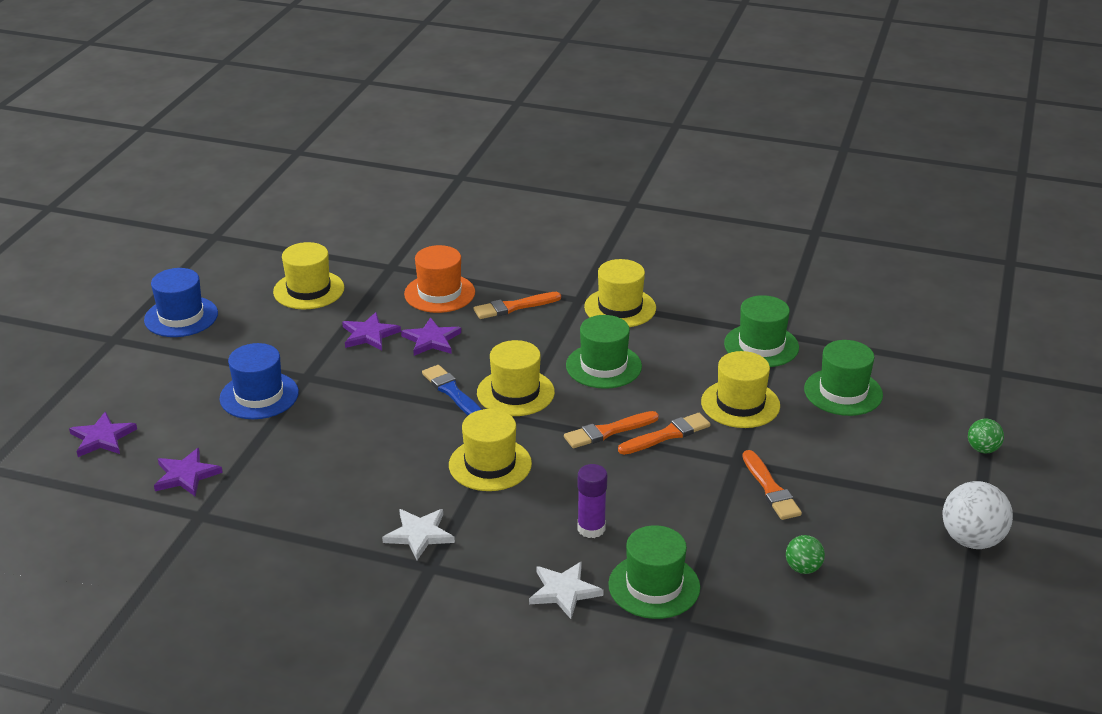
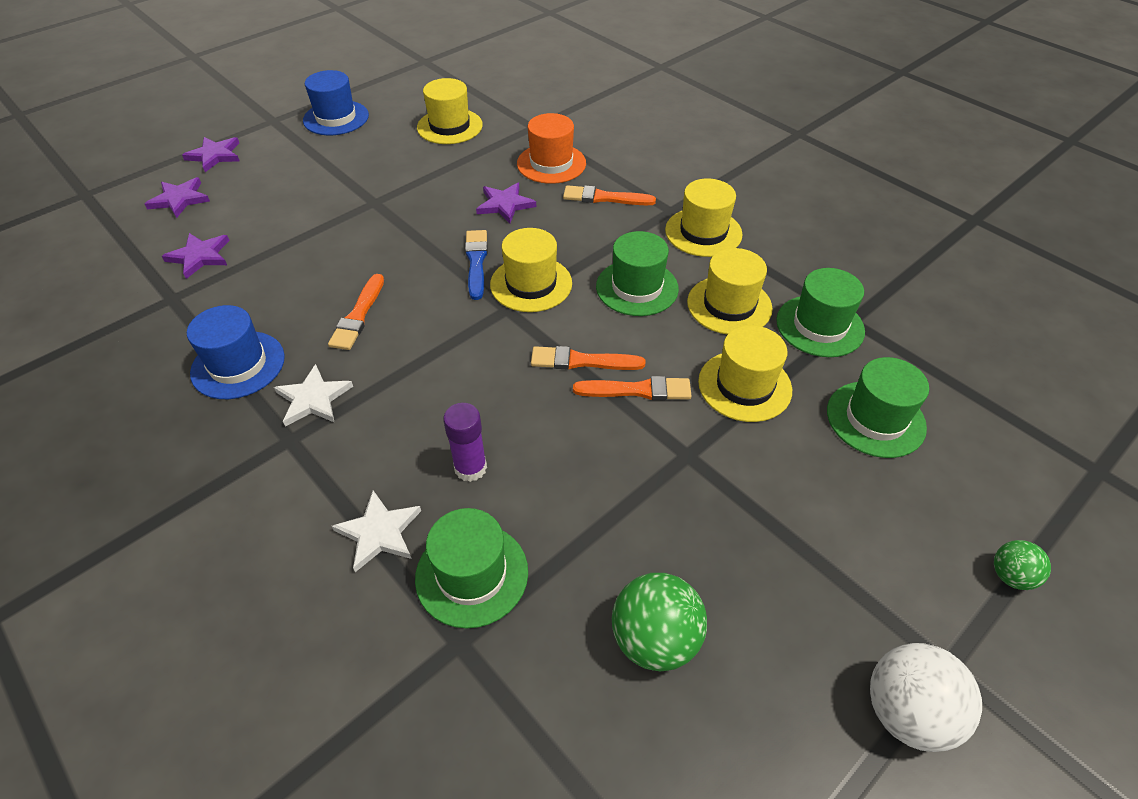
camera: 30 degrees right, 15 degrees up
blue hat [220,343,299,419] -> blue hat moved to [187,305,285,399]
purple star [342,312,401,351] -> purple star moved to [182,137,239,172]
yellow hat [449,409,532,491] -> yellow hat moved to [687,248,773,335]
orange brush [742,450,802,520] -> orange brush moved to [328,274,384,350]
green ball [786,535,825,574] -> green ball [612,573,707,672], size x1.79

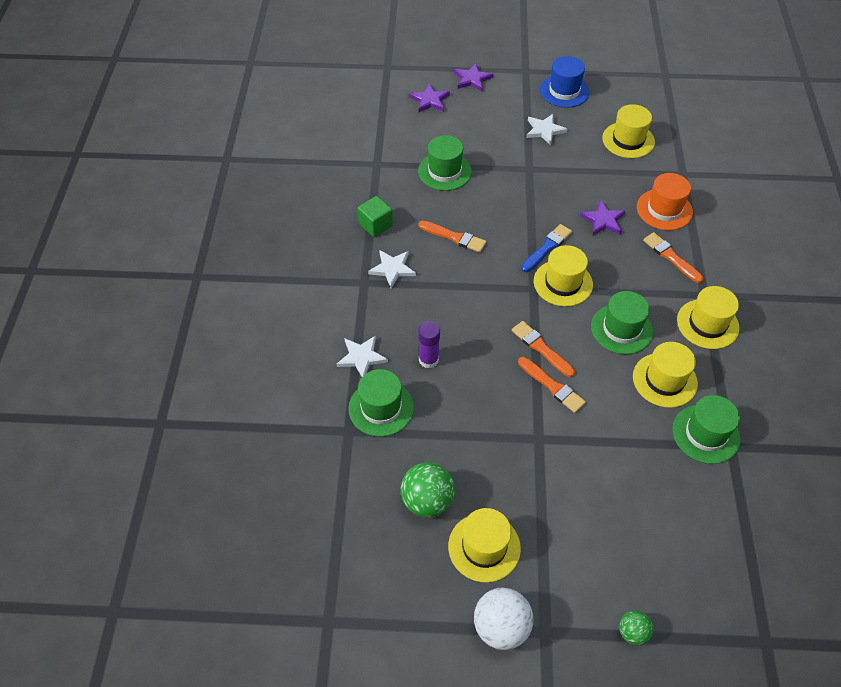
camera: 45 degrees right, 5 degrees up
purple star [162,233,230,279] -> none
blue hat [187,305,285,399] -> green cube [357,196,393,237]
orange brush [328,274,384,350] -> orange brush turned 120 degrees counterclockwise [418,220,486,252]
yellow hat [698,325,792,422] -> yellow hat moved to [448,508,521,582]
green hat [827,357,929,458] -> green hat moved to [418,135,472,191]
none -> white star [526,114,567,145]

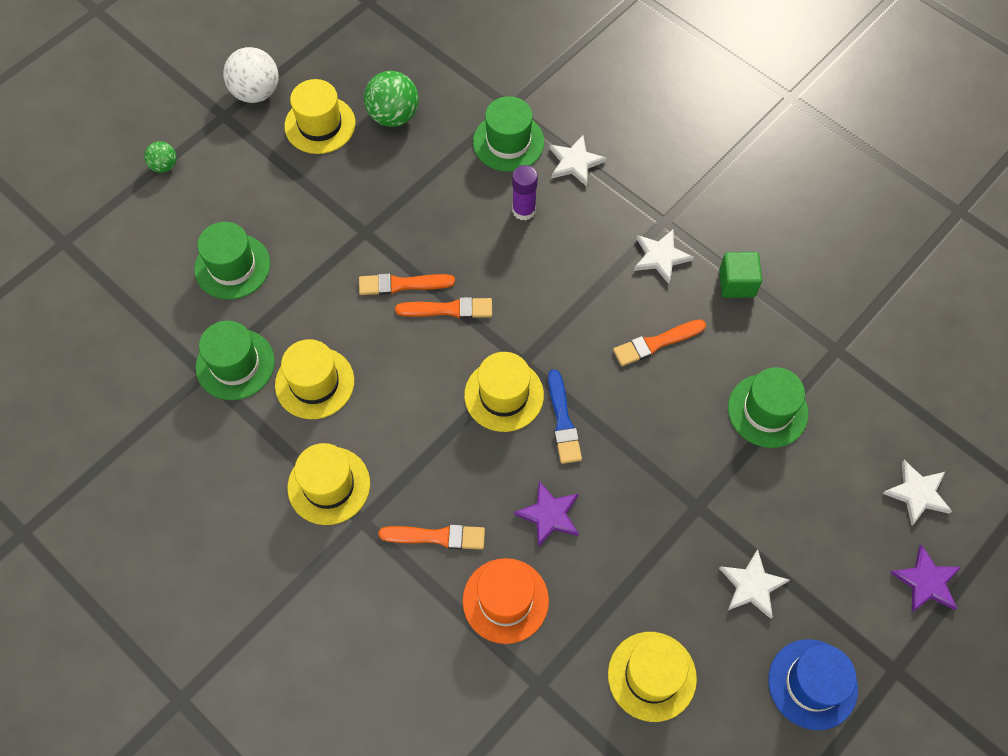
camera: 130 degrees right, 10 degrees up
purple star [409,83,450,112] -> white star [882,460,952,525]
green hat [591,291,653,354] -> green hat moved to [194,222,270,299]

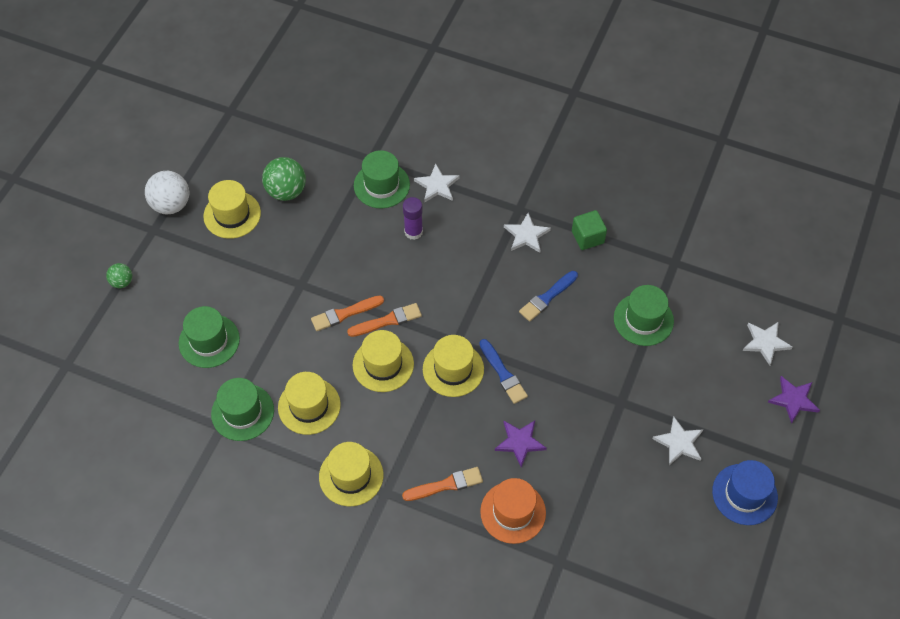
camera: 20 degrees left, 5 degrees down
yellow hat [608,632,697,722] -> yellow hat moved to [353,330,414,392]
orange brush [613,319,706,366] -> blue brush [519,271,578,322]

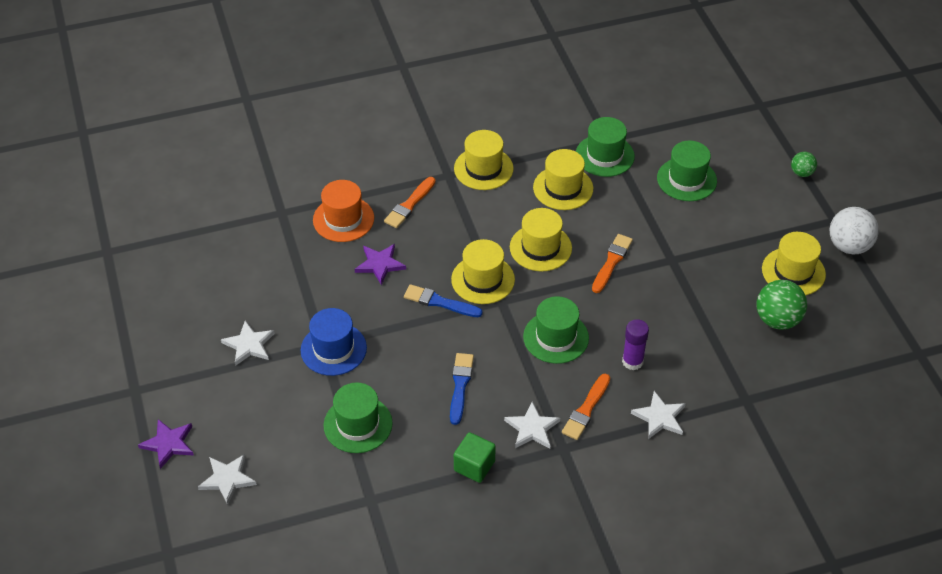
camera: 140 degrees right, 10 degrees down
orange brush [347,303,422,337] -> orange brush moved to [562,374,610,440]
green hat [354,150,410,208] -> green hat moved to [523,296,589,364]
blue hat [712,460,778,525] -> blue hat moved to [301,308,367,376]

